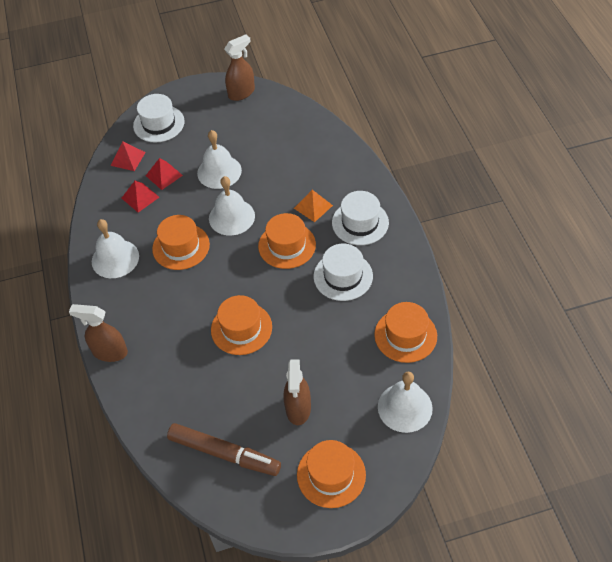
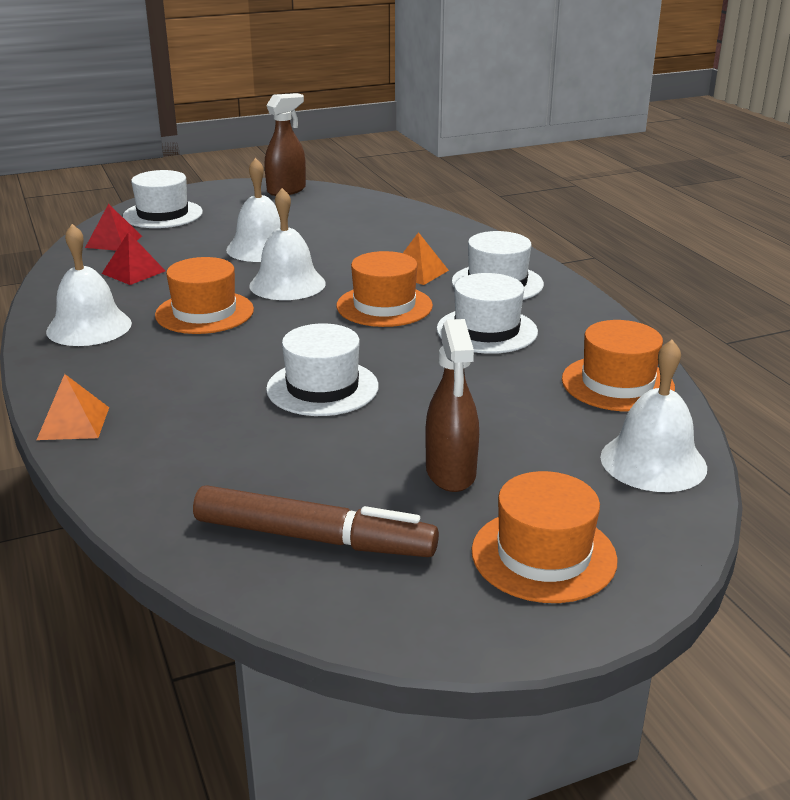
camera: 10 degrees left, 25 degrees down
brown spray bottle [69,304,128,362] -> orange pyramid [37,374,109,440]
red pyramid [146,158,183,190] -> none
orange hat [211,295,272,355] -> white hat [266,323,379,416]

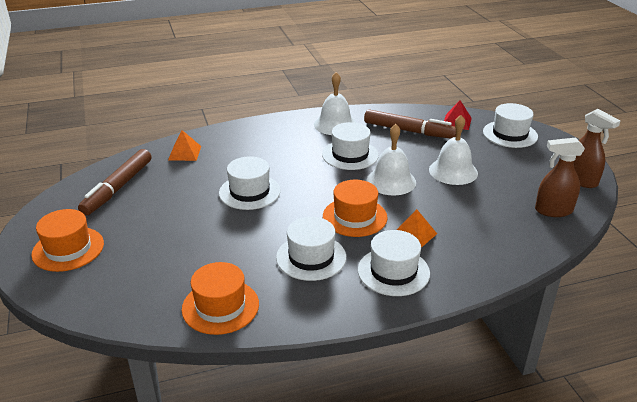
camera: 95 degrees right, 5 degrees up
orange pyramid [37,374,109,440] -> orange pyramid moved to [168,130,201,161]
red pyramid [102,232,165,285] -> brown marker [364,109,456,139]
orange hat [155,257,254,334] -> white hat [322,122,379,170]
brown spray bottle [425,319,479,492] -> brown spray bottle moved to [535,138,585,217]
white bell [600,340,707,492] -> none

